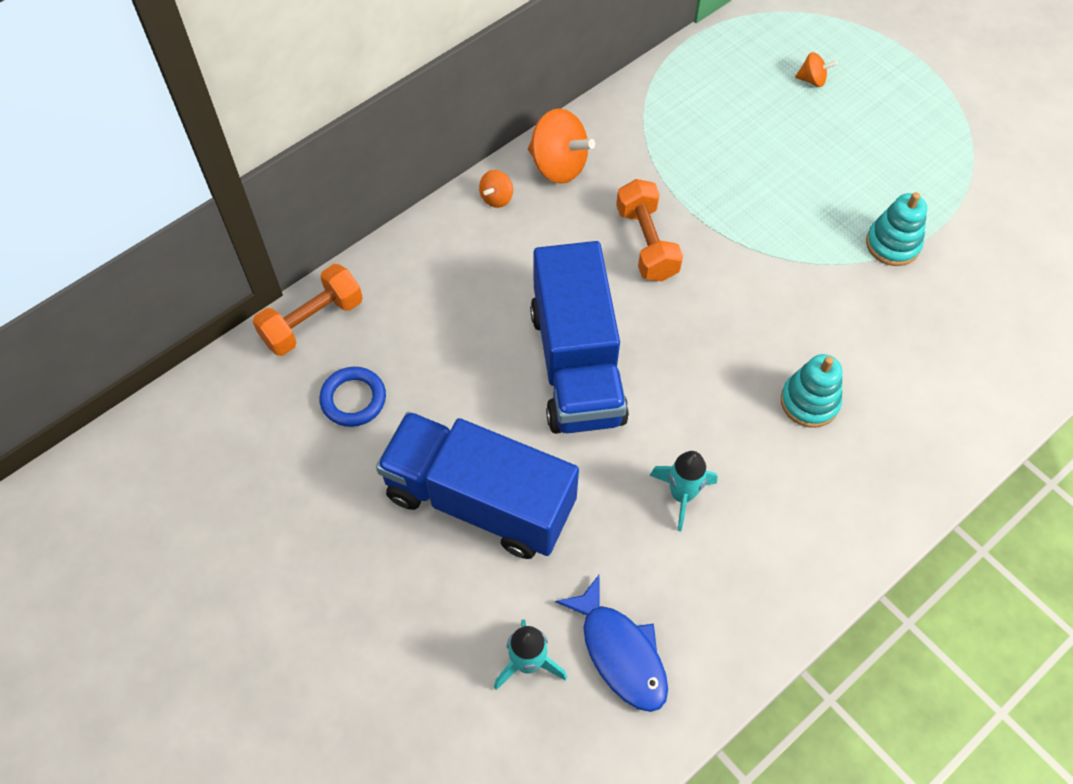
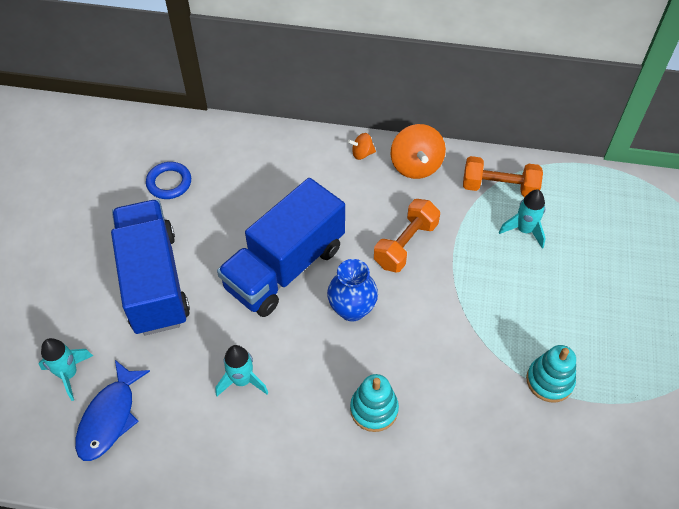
camera: 50 degrees right, 5 degrees down
orange dumbbell [252,264,363,356] -> orange dumbbell moved to [463,156,543,197]
orange spinning top [795,52,837,87] -> none
none -> blue vase [327,259,378,322]
none -> turquoise rocket [499,189,546,248]

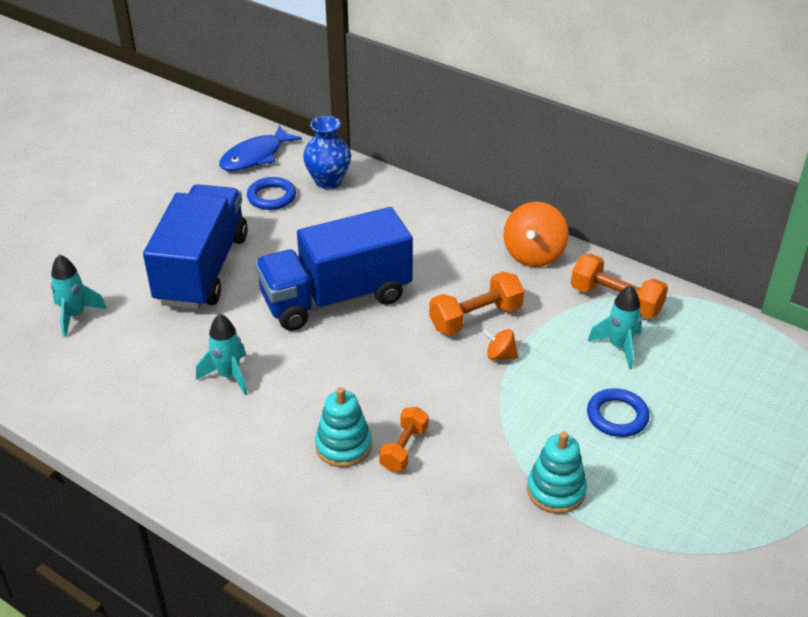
camera: 25 degrees right, 15 degrees down
blue fish [75,360,150,461] -> blue fish moved to [219,125,302,171]
blue vase [327,259,378,322] -> blue vase moved to [303,116,351,189]
orange spinning top [348,133,376,160] -> orange spinning top moved to [483,329,519,360]
none -> orange dumbbell [379,407,429,472]
none -> blue ring [587,388,650,437]

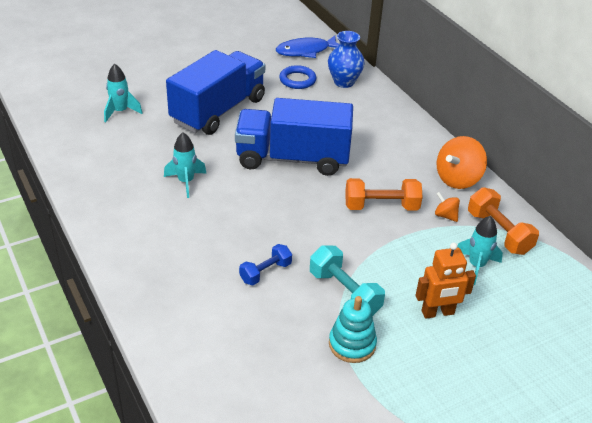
camera: 25 degrees right, 0 degrees up
turquoise stacking toy [315,387,372,467] -> none
orange dumbbell [379,407,429,472] -> blue dumbbell [239,244,292,285]
orange spinning top [483,329,519,360] -> orange spinning top moved to [435,192,460,222]
blue ring [587,388,650,437] -> orange robot [416,243,476,319]
none -> turquoise dumbbell [310,245,385,316]

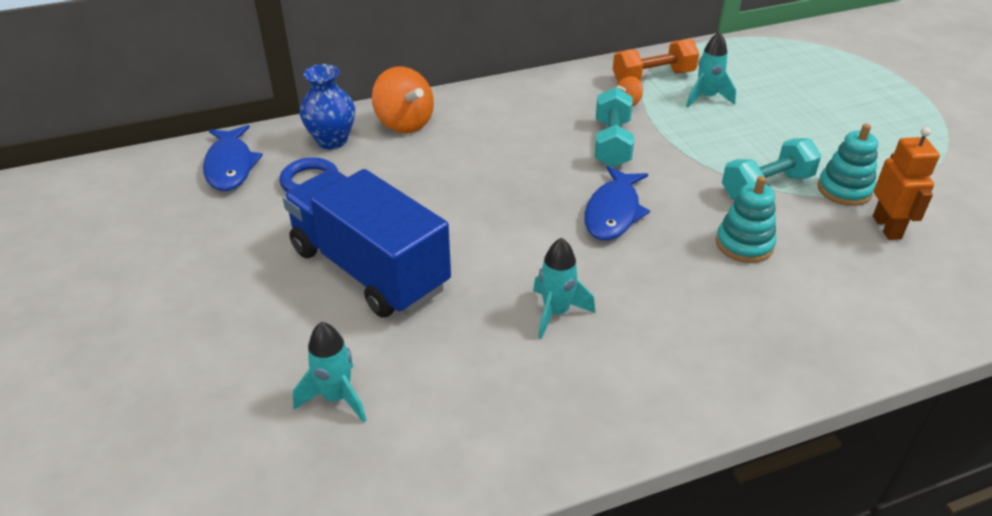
camera: 80 degrees left, 0 degrees up
blue truck [235,98,353,176] -> none
blue dumbbell [239,244,292,285] -> turquoise stacking toy [716,176,776,263]
orange dumbbell [345,178,423,210] -> turquoise dumbbell [595,87,634,167]
orange robot [416,243,476,319] -> orange robot moved to [873,127,940,240]
orange spinning top [437,136,487,189] -> orange spinning top moved to [372,66,434,133]
none -> blue fish [585,166,650,240]

